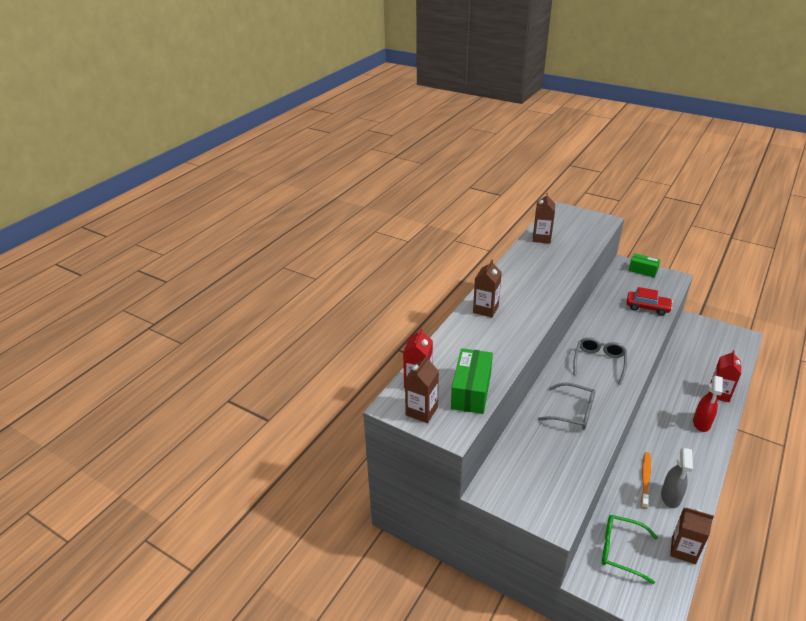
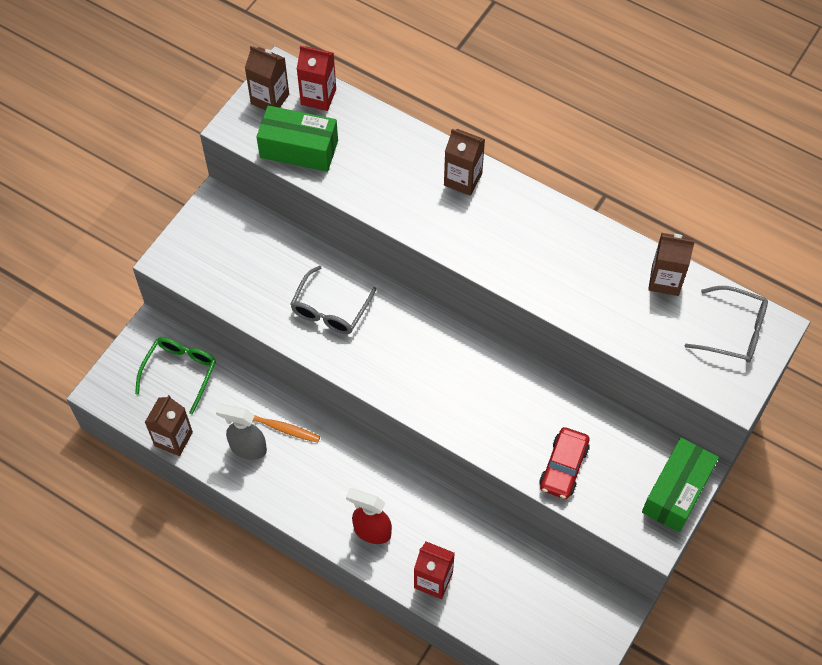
camera: 90 degrees right, 25 degrees up
grey glasses [573,337,627,385] -> grey glasses moved to [684,286,768,363]
green box [628,253,661,278] -> green box [642,438,719,532], size x1.59

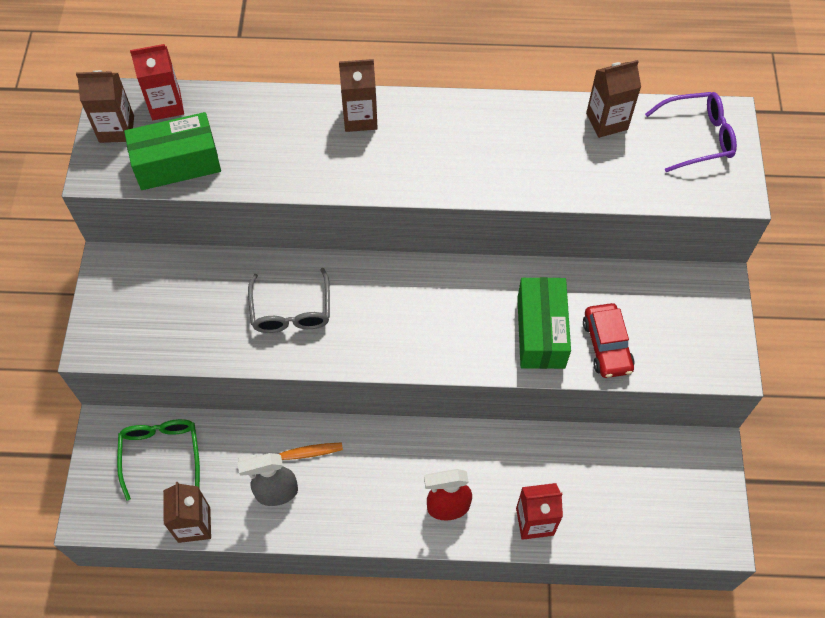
camera: 30 degrees left, 0 degrees up
green box [642,438,719,532] -> green box moved to [517,277,571,369]
grey glasses [684,286,768,363] -> purple glasses [645,92,737,172]

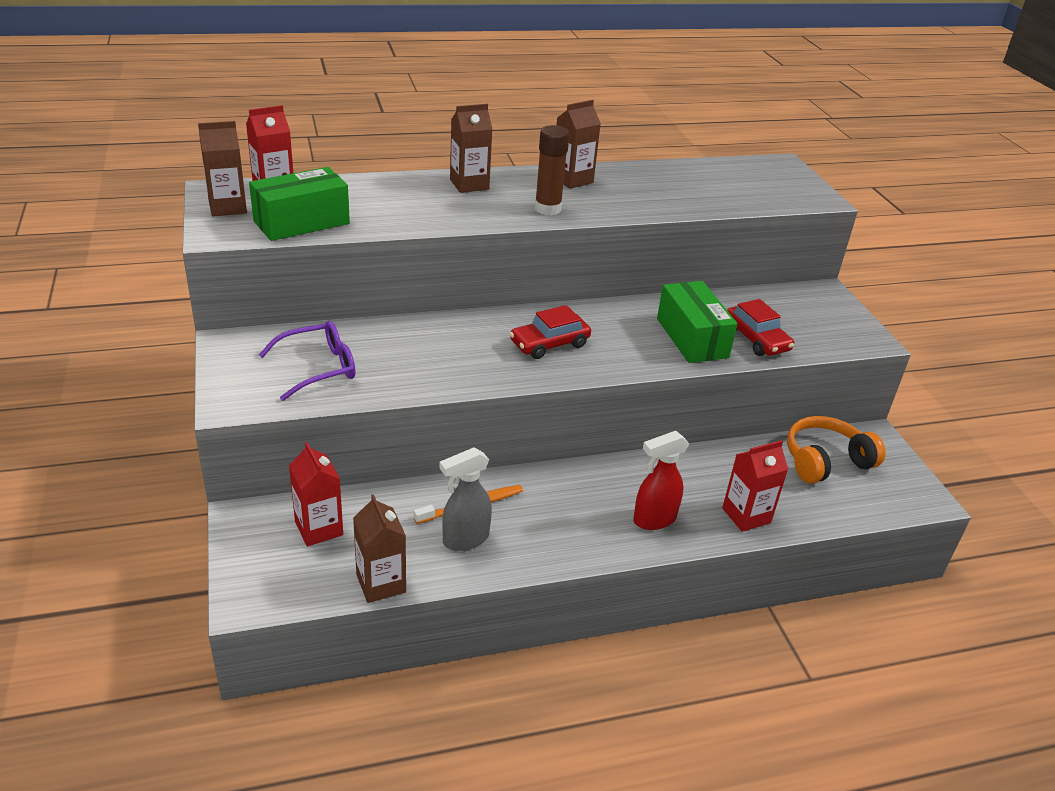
camera: 20 degrees left, 25 degrees down
green glasses [117,419,200,501] -> red carton [289,442,343,546]
grey glasses [248,268,330,333] -> none
brown carton [586,60,641,138] -> brown carton moved to [556,100,601,189]
purple glasses [645,92,737,172] -> purple glasses moved to [259,321,356,401]
none -> red car [510,305,591,359]
none -> brown glue stick [535,125,569,215]
none -> orange headphones [787,416,886,484]

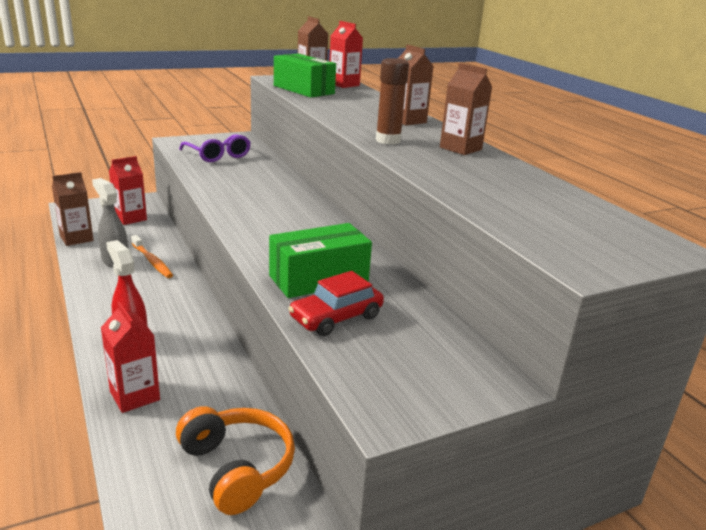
camera: 80 degrees right, 10 degrees down
red car [510,305,591,359] -> none

